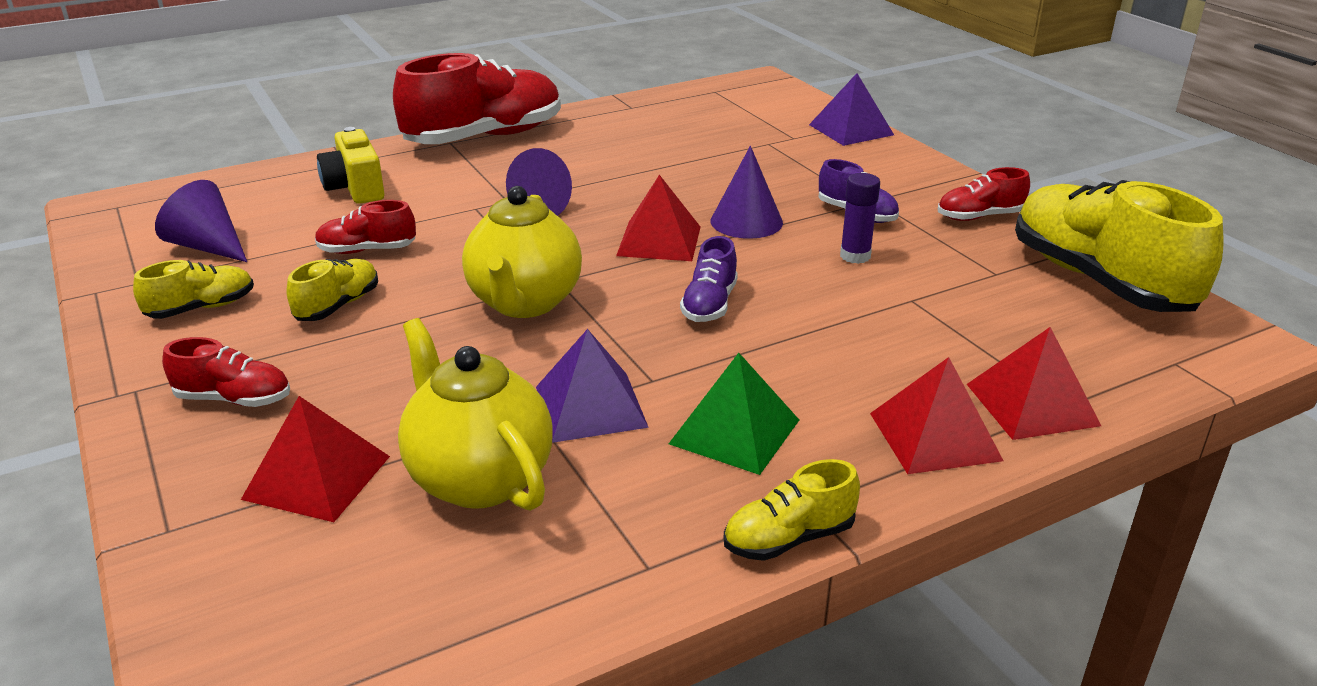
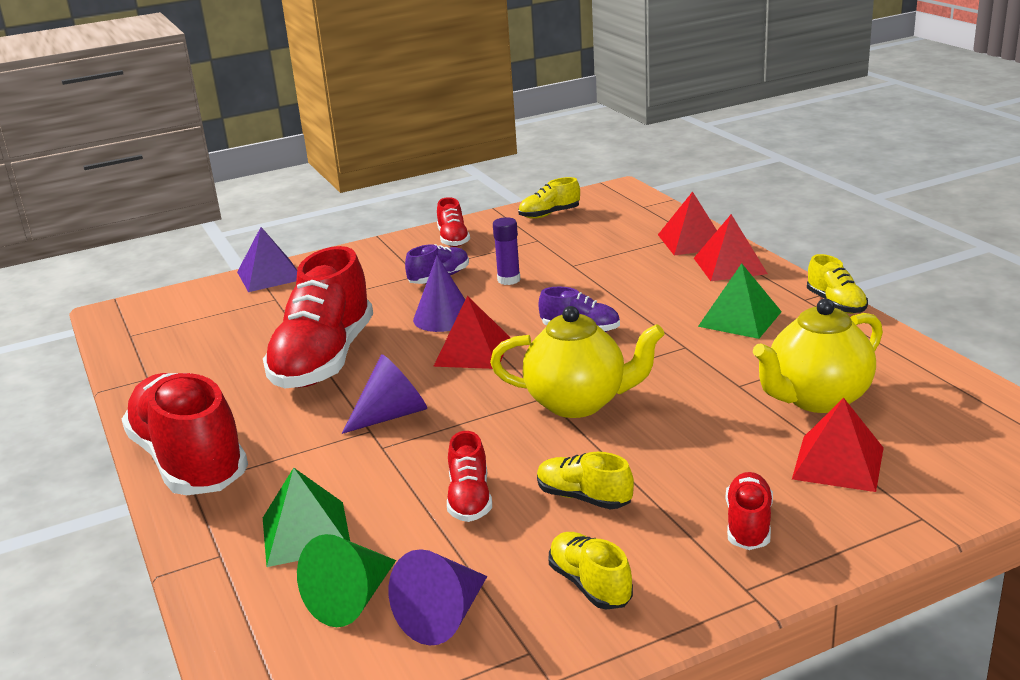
camera: 85 degrees left, 5 degrees down
yellow camera [317,127,385,204] -> green pyramid [263,468,350,567]
purple pyramid [536,329,649,443] -> none
yellow shoe [1015,180,1223,312] -> yellow shoe [518,177,580,219], size x0.47
none -> red shoe [263,246,373,388]
none -> green cone [297,534,396,627]

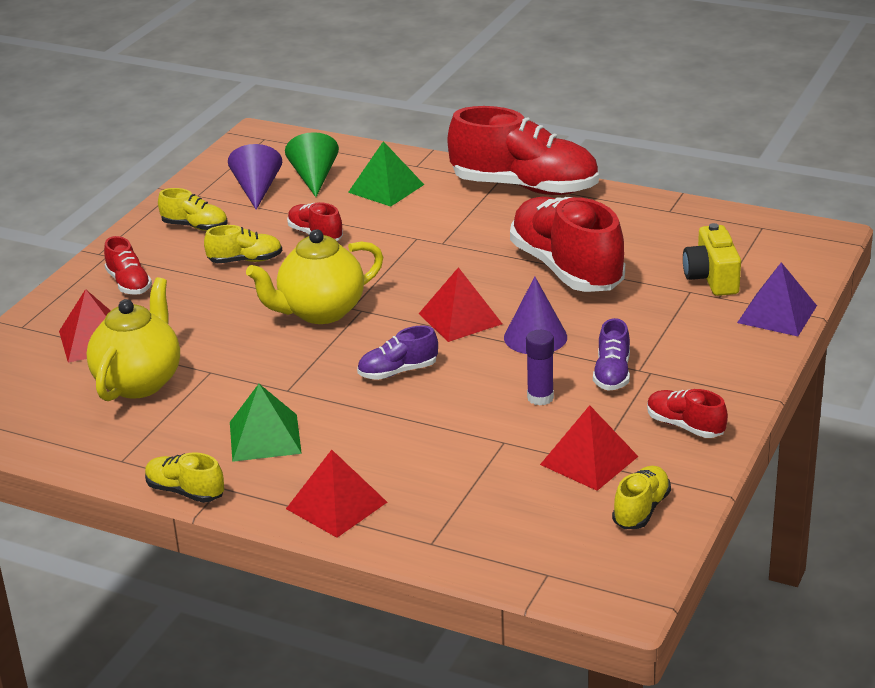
camera: 140 degrees right, 5 degrees up
purple cone [342,354,427,434] -> none
red pyramid [658,191,717,256] -> red pyramid moved to [540,405,639,491]
none -> yellow camera [683,223,741,296]

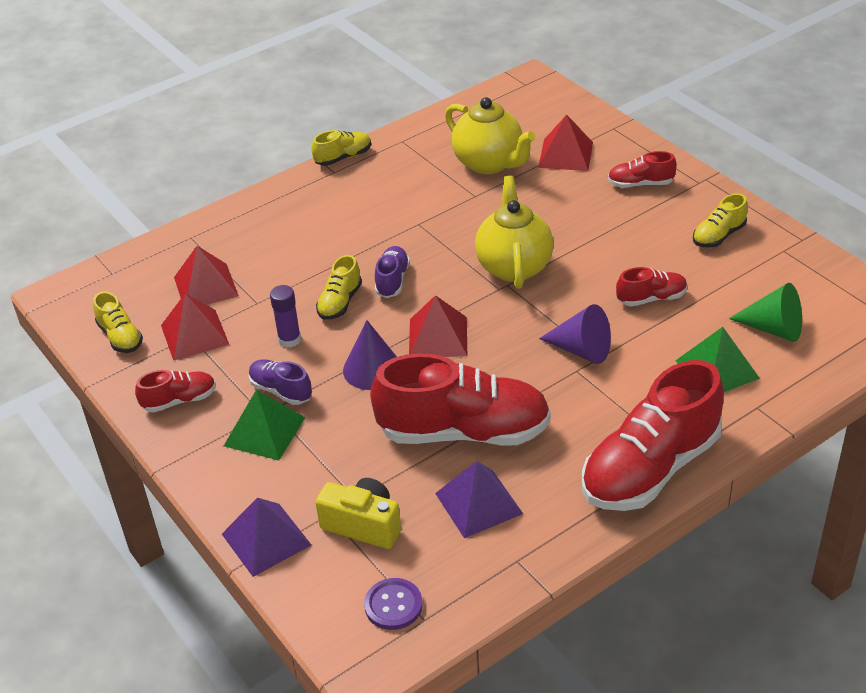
camera: 120 degrees right, 10 degrees up
yellow shoe [204,225,282,263] -> yellow shoe moved to [316,255,362,320]
purple cone [228,144,282,210] -> purple cone moved to [539,304,611,364]
green pyramid [230,384,302,462] -> green pyramid moved to [224,390,305,460]
red pyramid [286,450,387,538] -> red pyramid moved to [174,246,239,305]
none -> purple button [364,578,423,630]
none -> purple pyramid [435,461,523,538]

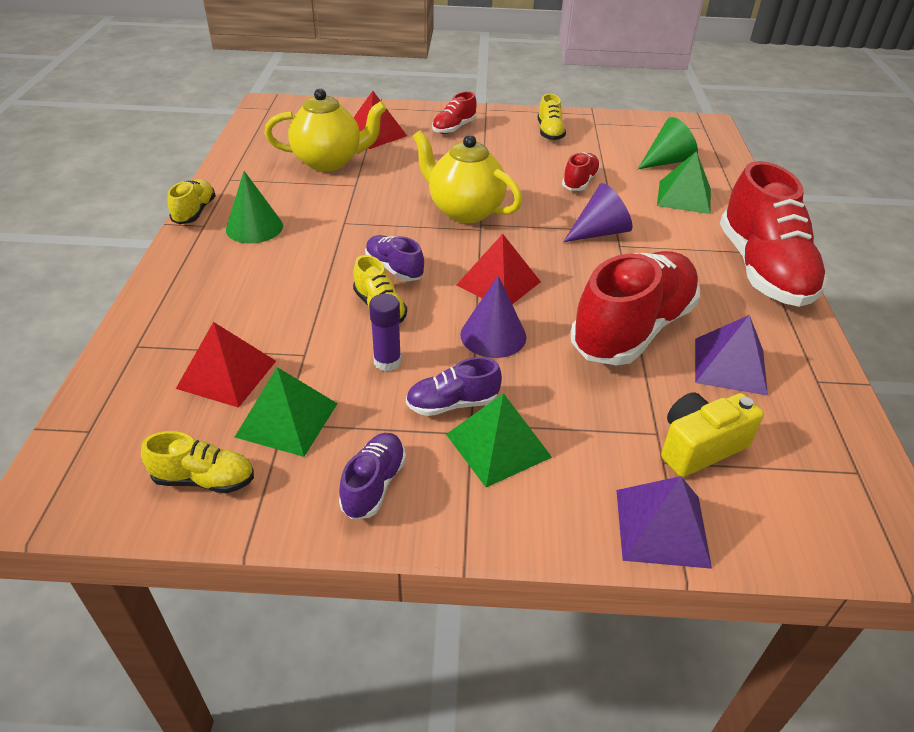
camera: 55 degrees left, 0 degrees up
red shoe [135,370,216,412] -> purple shoe [339,433,406,520]
red pyramid [161,294,229,361] -> green pyramid [235,367,338,457]
purple button [364,578,423,630] -> none
none -> green cone [226,171,283,243]

